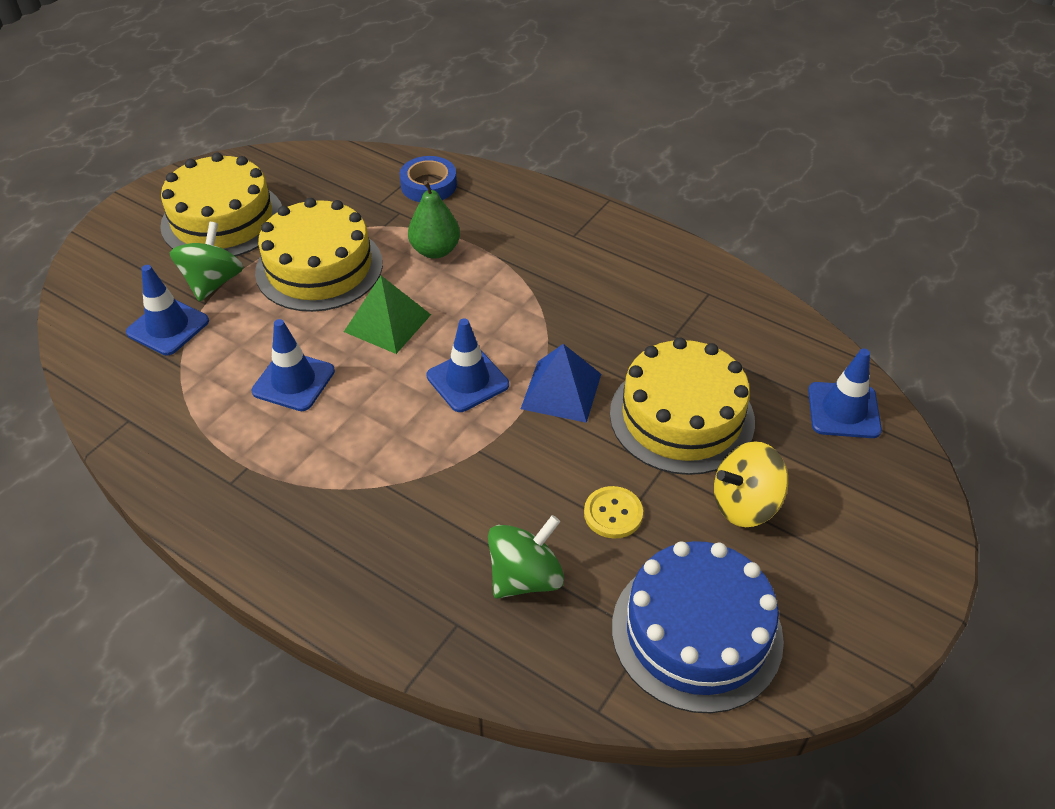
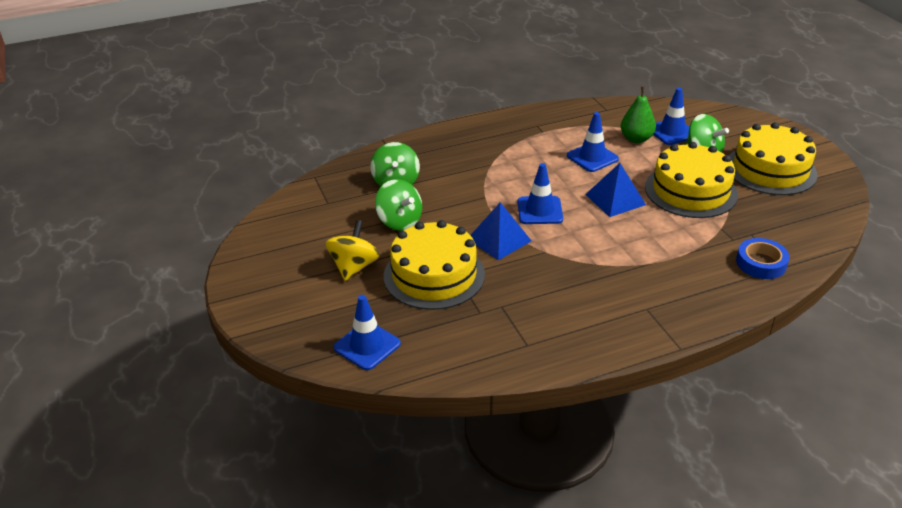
camera: 125 degrees right, 10 degrees down
green pyramid [344,276,431,354] -> blue pyramid [585,163,646,217]
green pear [408,181,460,259] -> green pear moved to [621,87,656,143]
yellow button [584,486,643,539] -> green spinning top [375,179,422,231]
blue cake [612,541,784,713] -> none

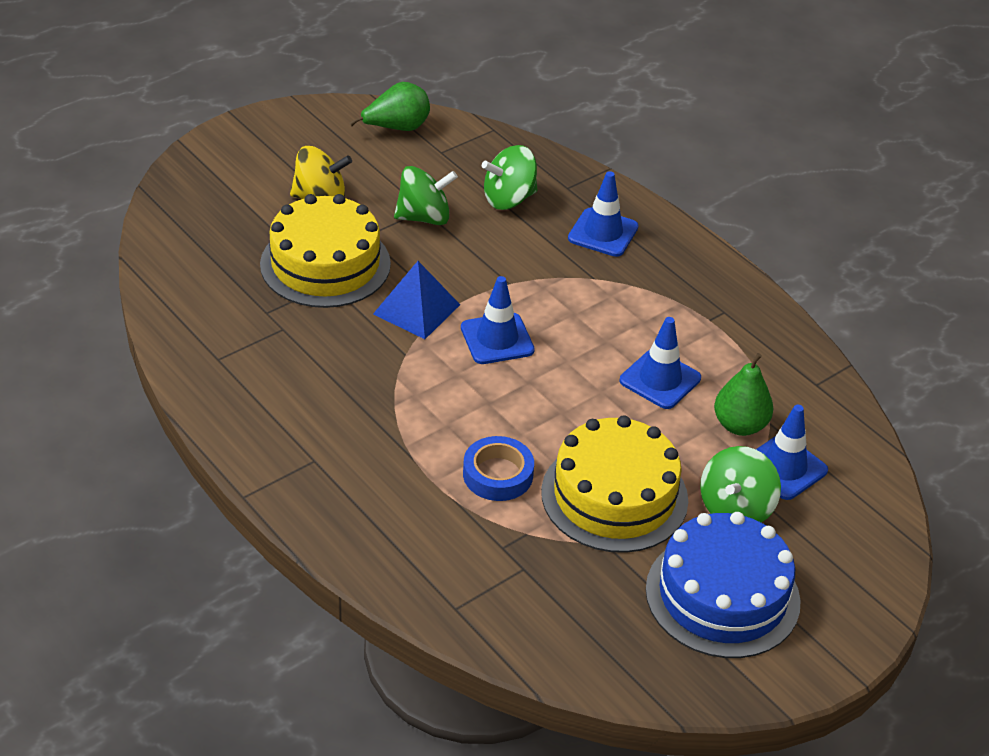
camera: 70 degrees right, 5 degrees up
blue traffic cone [334,295,401,370] -> blue traffic cone moved to [568,171,639,257]
green spinning top [375,179,422,231] -> green spinning top turned 135 degrees counterclockwise [394,166,458,225]
blue pyramid [585,163,646,217] -> none
yellow cake [729,122,818,195] -> blue cake [646,512,801,658]
blue tape [736,238,790,279] -> blue tape moved to [463,436,534,501]
none -> green pear [349,82,430,131]

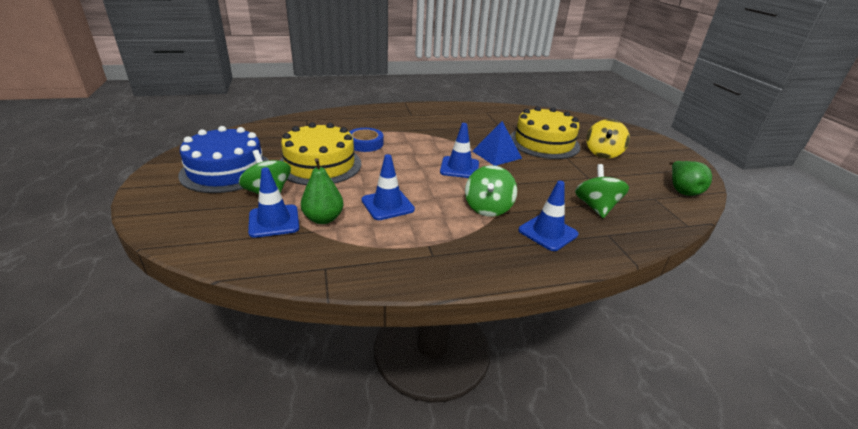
camera: 115 degrees right, 10 degrees down
green spinning top [394,166,458,225] -> green spinning top moved to [465,165,517,217]

